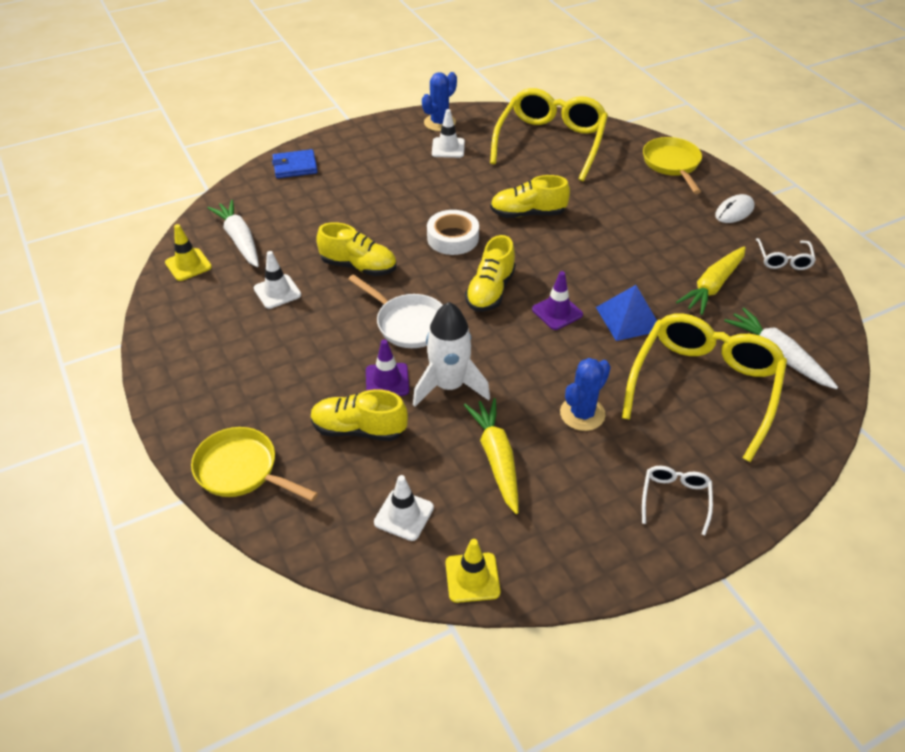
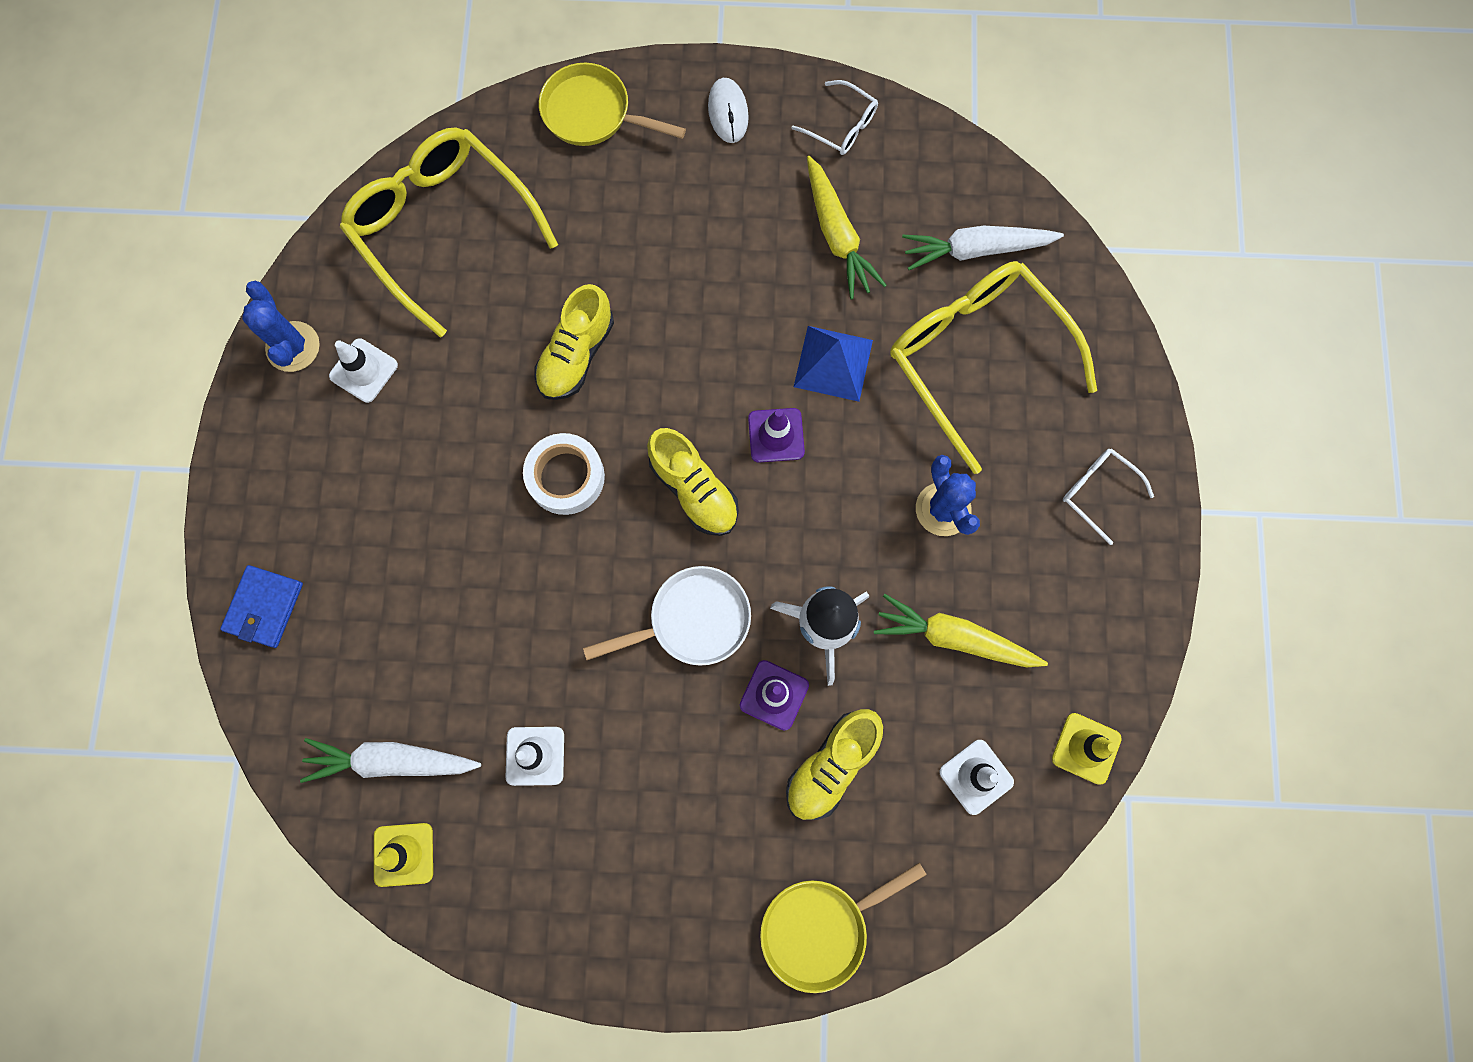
camera: 60 degrees left, 30 degrees up
yellow shoe [316,222,397,276] -> none

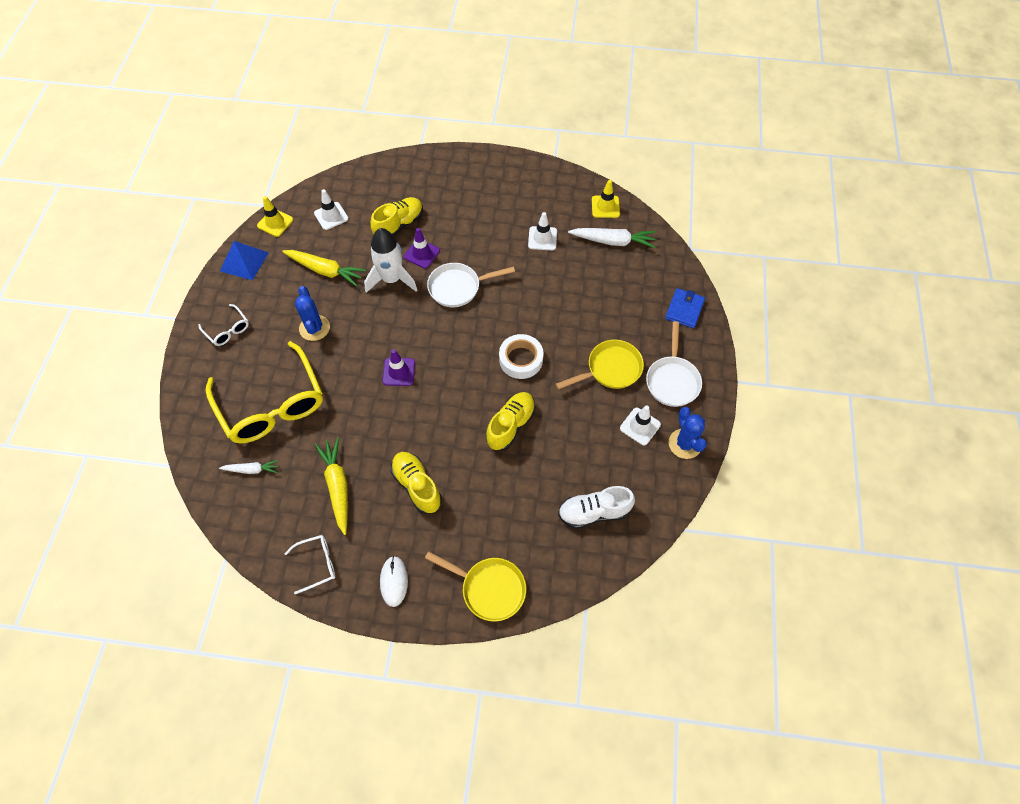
camera: 175 degrees left, 15 degrees down
yellow glasses [340,127,558,338] -> white shoe [558,486,635,529]
yellow shoe [647,428,739,536] -> yellow shoe moved to [391,452,442,514]
yellow pan [760,863,927,993] -> yellow pan moved to [556,340,644,390]
white glasses [792,80,878,155] -> white glasses turned 120 degrees clockwise [284,535,336,594]
blue pyramid [794,326,873,402] -> blue pyramid moved to [220,241,269,281]
white carrot [902,226,1064,270] -> white carrot [219,460,279,474], size x0.58
none -> white pan [646,321,702,407]

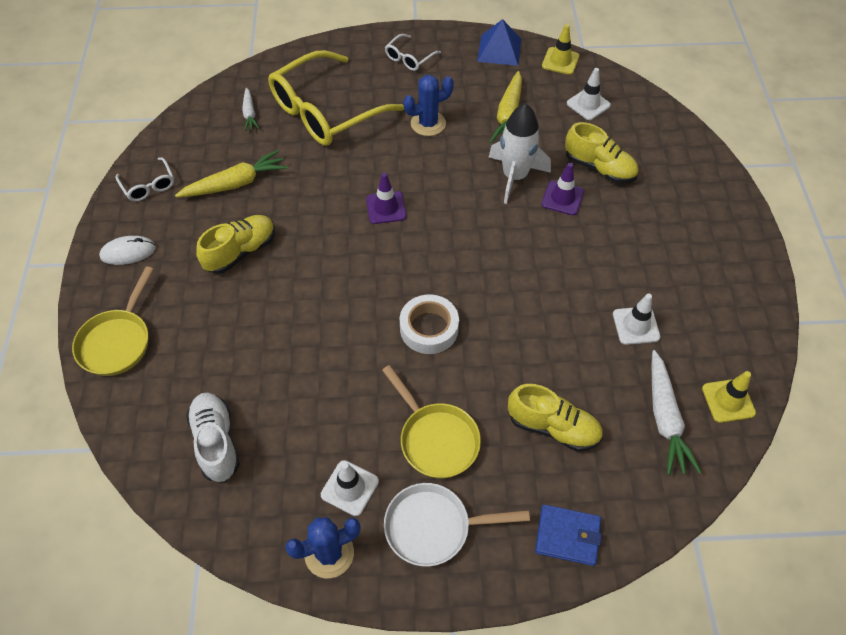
camera: 80 degrees right, 5 degrees down
white pan [427,263,515,307] -> none
yellow shoe [486,392,536,451] -> yellow shoe moved to [508,384,603,452]

